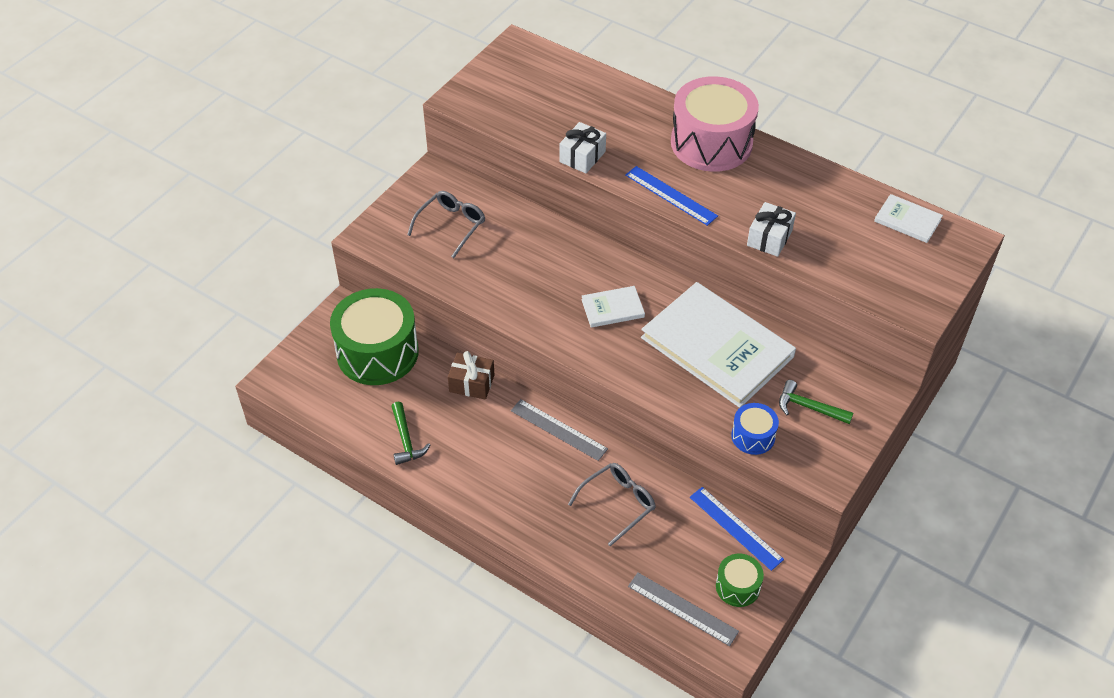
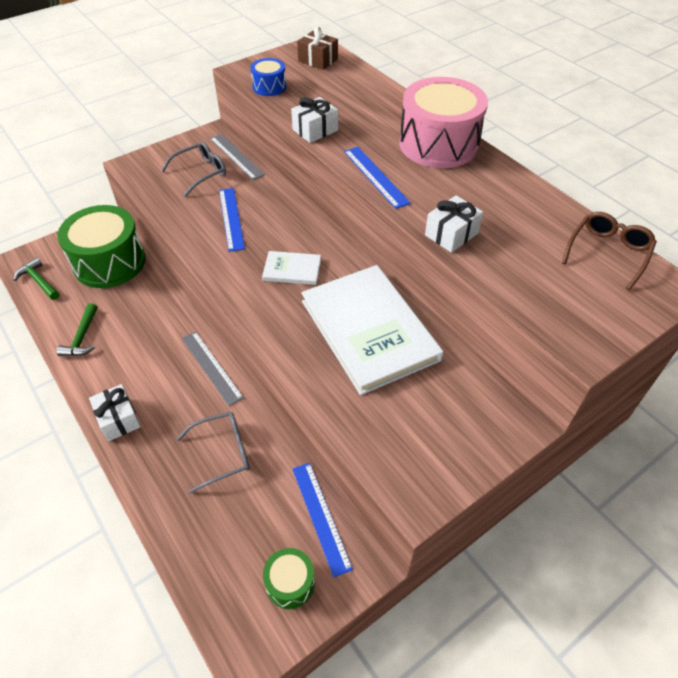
camera: 20 degrees right, 0 degrees up
brown gift [448,351,495,400] -> brown gift moved to [297,27,338,70]
grey ruler [628,573,739,646] -> grey ruler moved to [210,134,265,180]
blue drum [731,403,779,455] -> blue drum moved to [250,58,287,96]
green hammer [779,380,853,424] -> green hammer moved to [14,257,60,300]
white book [874,194,943,243] -> brown glasses [562,212,657,290]
none -> white gift [89,384,141,441]
none -> blue ruler [219,188,245,252]

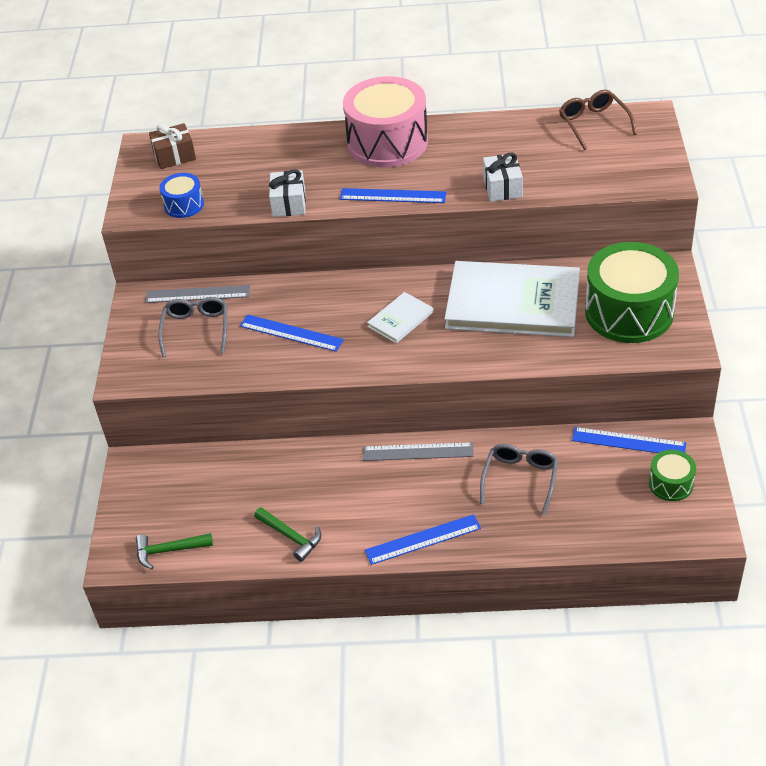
camera: 50 degrees left, 5 degrees down
green drum [58,205,146,288] -> green drum moved to [585,242,679,343]
white gift [89,384,141,441] -> blue ruler [365,514,481,565]

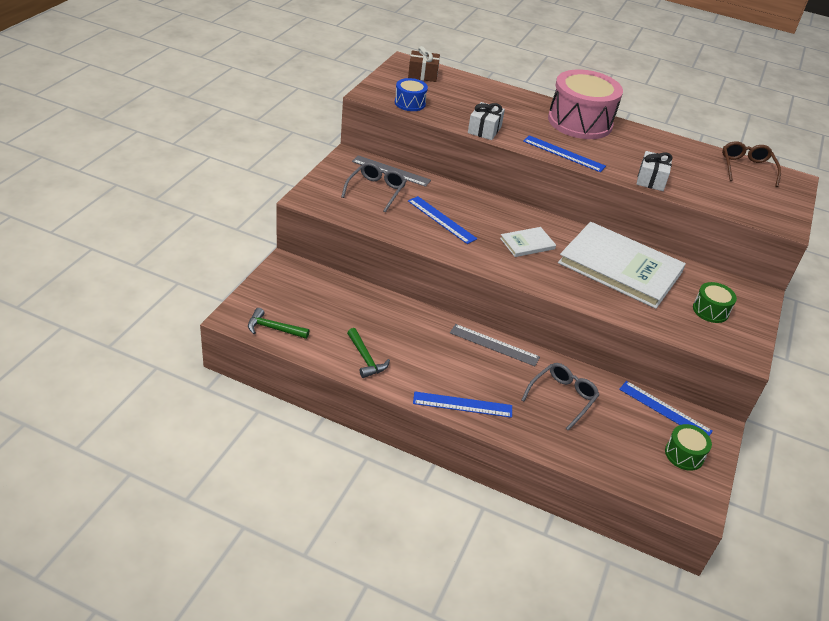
camera: 15 degrees right, 5 degrees down
green drum [585,242,679,343] -> green drum [693,282,737,323], size x0.48

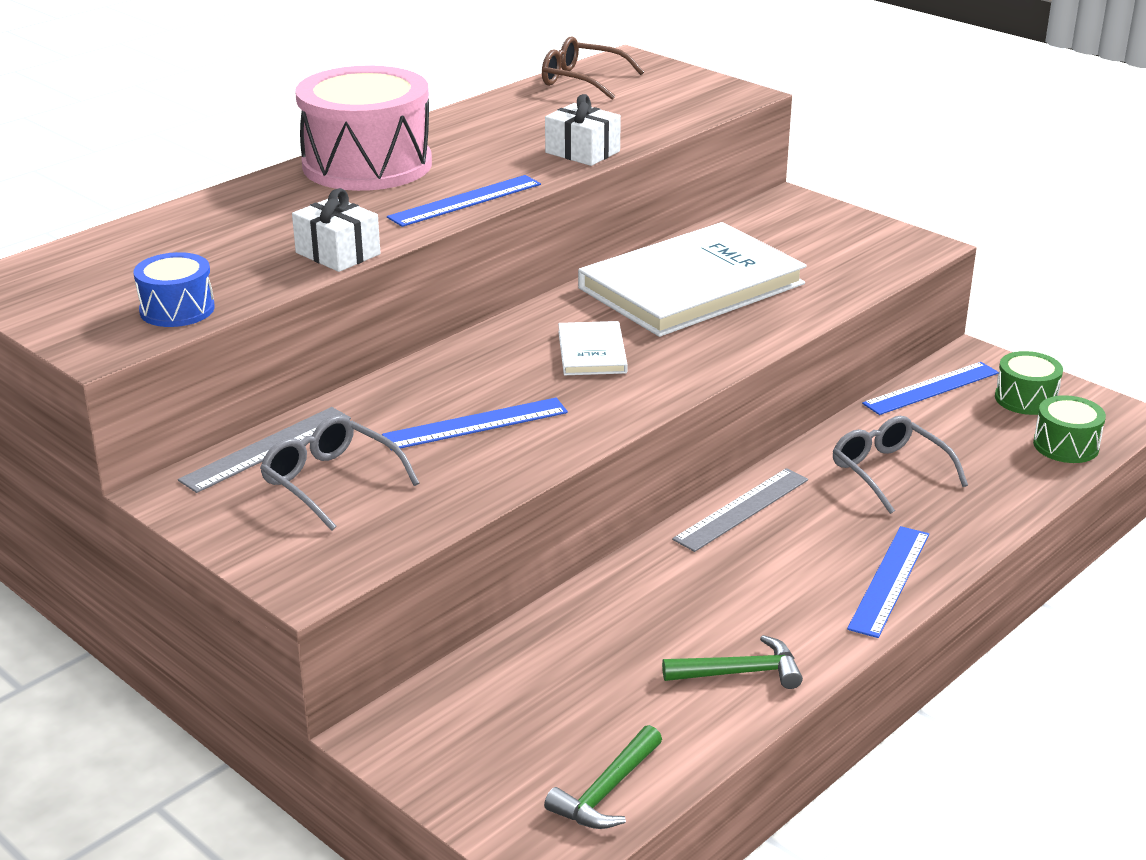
camera: 65 degrees left, 10 degrees down
brown gift [408,46,440,82] -> none
green drum [693,282,737,323] -> green drum moved to [1033,395,1106,463]

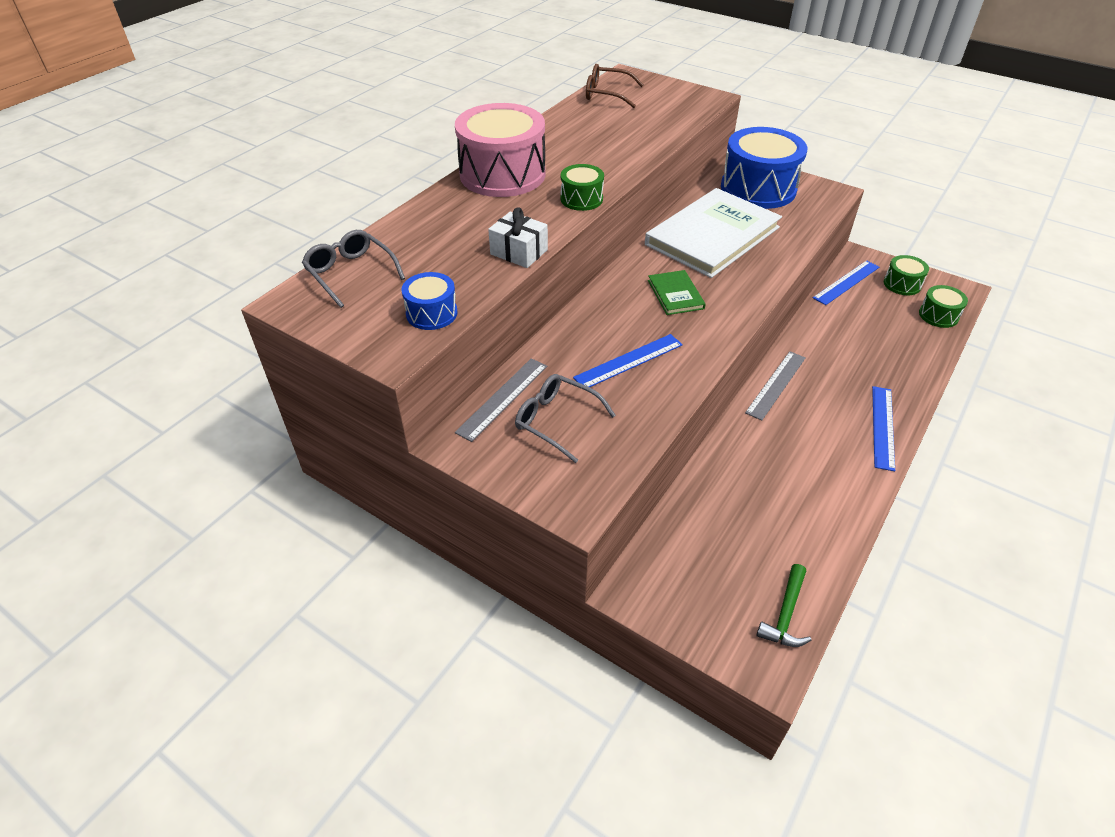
camera: 10 degrees left, 15 degrees up
blue ruler [387,175,541,227] -> green drum [560,164,604,211]
white gift [545,94,621,166] -> none
white book [558,321,628,375] -> green book [648,270,706,315]
green hammer [662,635,803,689] -> none
grey glasses [833,416,968,514] -> grey glasses moved to [302,230,405,308]
none -> blue drum [721,127,808,209]

